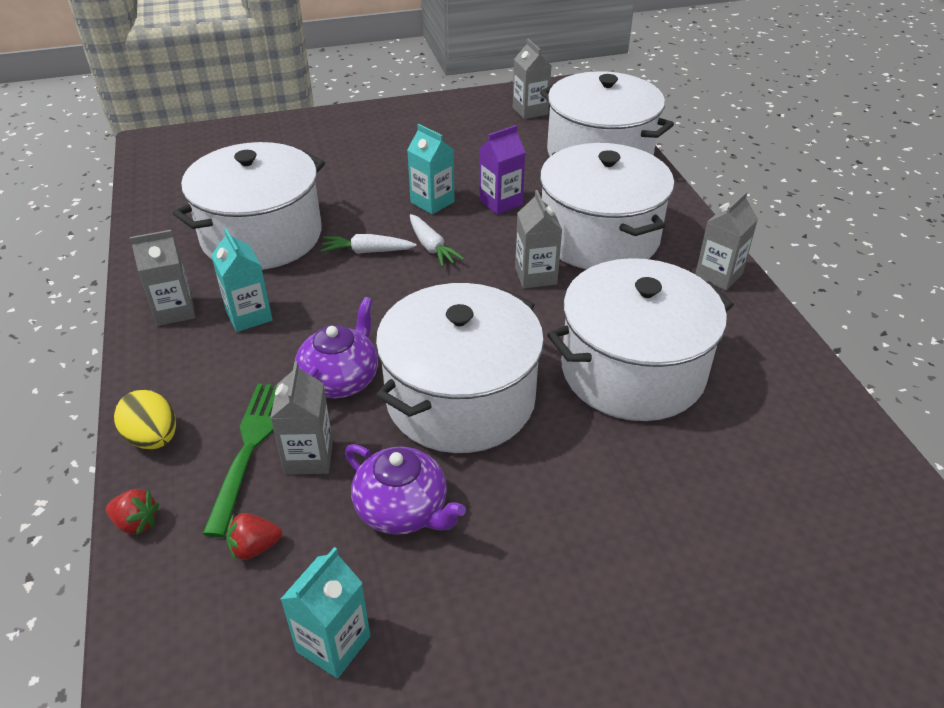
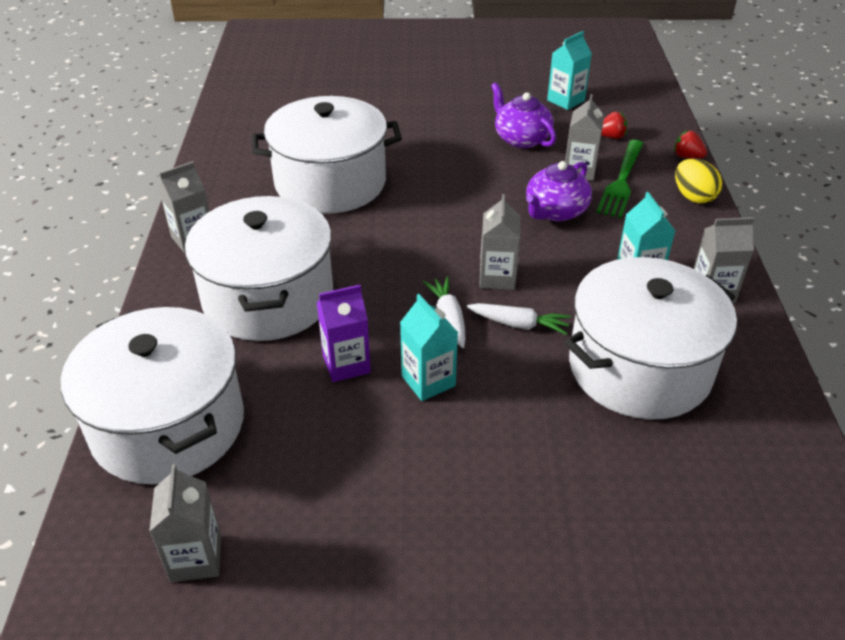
camera: 165 degrees left, 0 degrees up
white pot [376,283,544,453] -> none
grey carton [515,190,562,289] -> grey carton moved to [479,194,520,290]

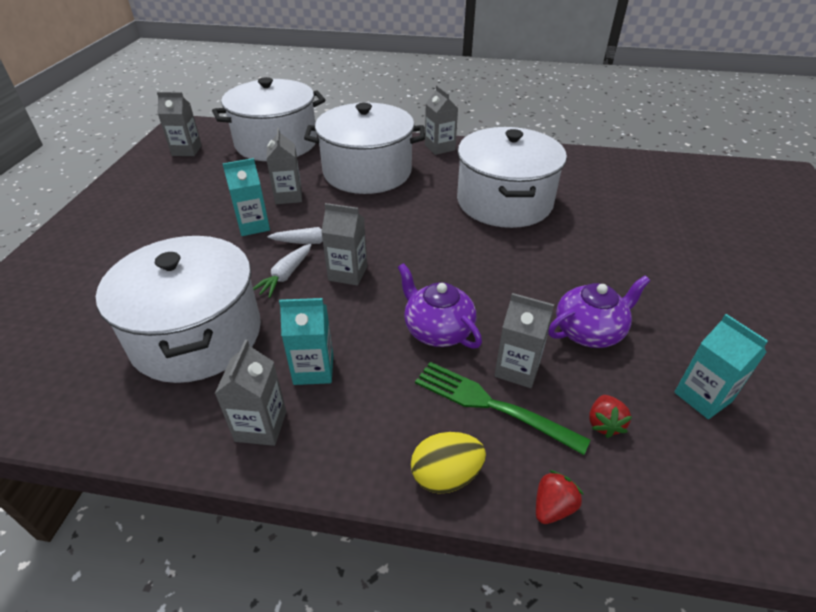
camera: 100 degrees right, 0 degrees up
purple carton [317,285,371,382] -> grey carton [266,128,302,204]

